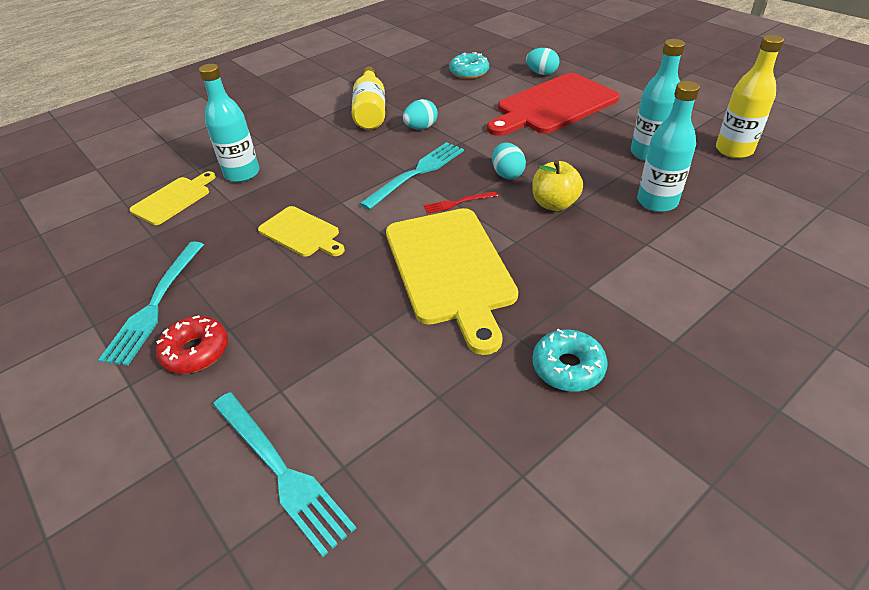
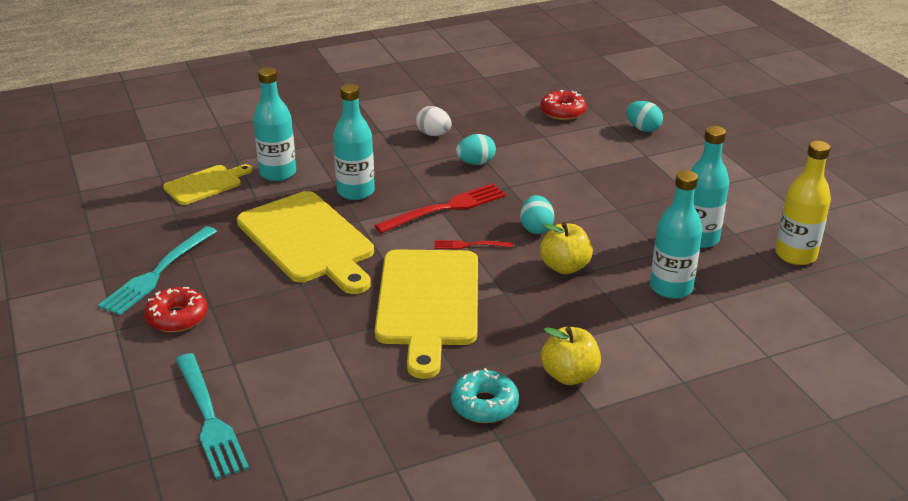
camera: 15 degrees right, 10 degrees down
yellow cutting board [258,206,345,257] -> yellow cutting board [237,191,374,294], size x1.88
yellow bottle [352,67,385,129] -> white egg [416,106,452,136]
turquoise fork [360,142,464,210] -> red fork [374,183,506,233]
turquoise donut [449,52,489,79] -> red donut [540,90,586,120]
red cutting board [487,73,619,136] -> none
none -> turquoise bottle [333,84,375,200]
none -> yellow apple [541,327,601,385]

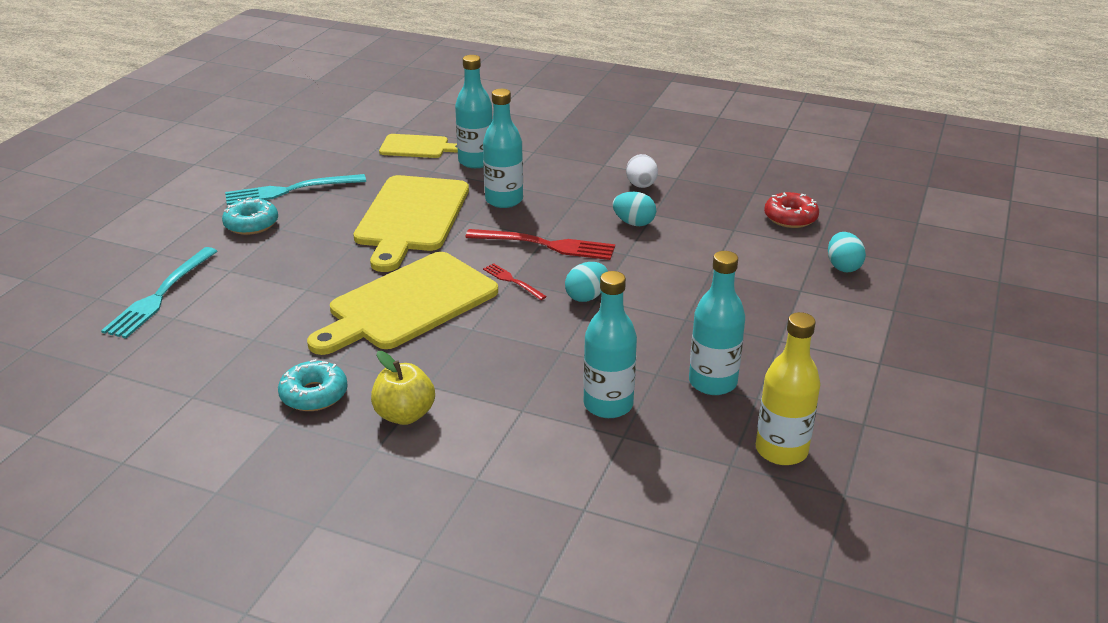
camera: 45 degrees right, 0 degrees up
red donut [144,287,207,332] -> turquoise donut [222,198,278,235]
yellow apple [540,222,593,274] -> none

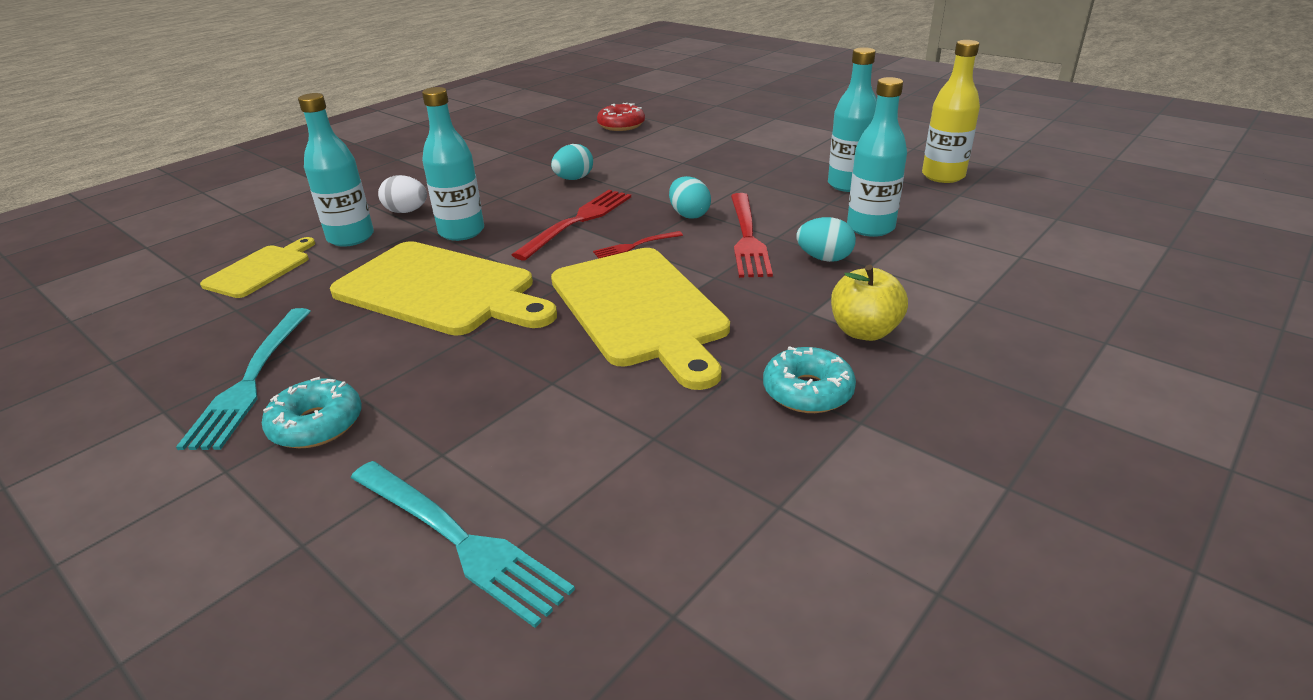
camera: 70 degrees left, 0 degrees up
white egg [626,154,658,188] -> white egg moved to [378,175,427,213]
turquoise egg [828,232,866,272] -> turquoise egg moved to [796,217,856,262]
none -> red fork [731,193,773,278]

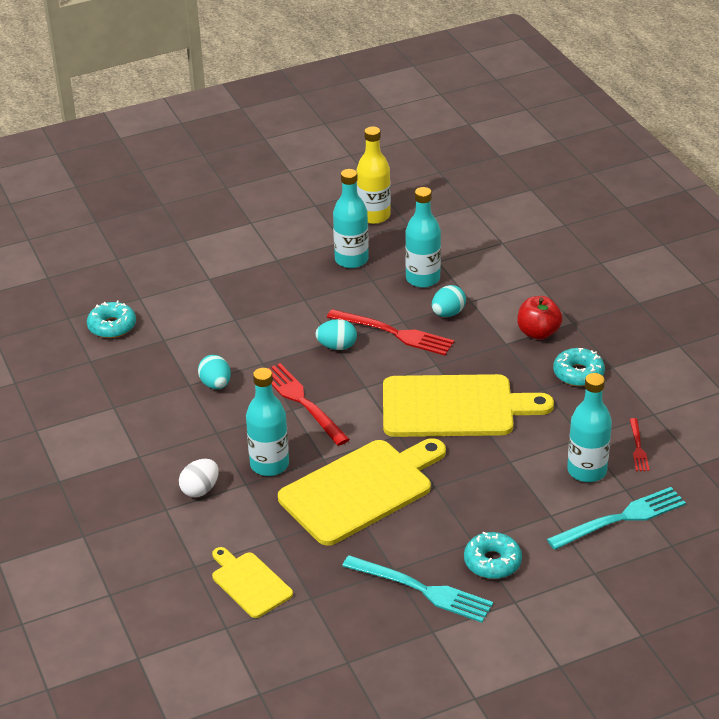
camera: 65 degrees left, 5 degrees up
turquoise bottle [298,93,374,247] -> turquoise bottle moved to [567,373,612,482]
red fork [593,231,683,258] -> red fork moved to [630,418,649,471]
red donut [597,103,645,131] -> turquoise donut [87,300,136,338]
yellow apple [831,265,908,341] -> red apple [517,296,562,340]

